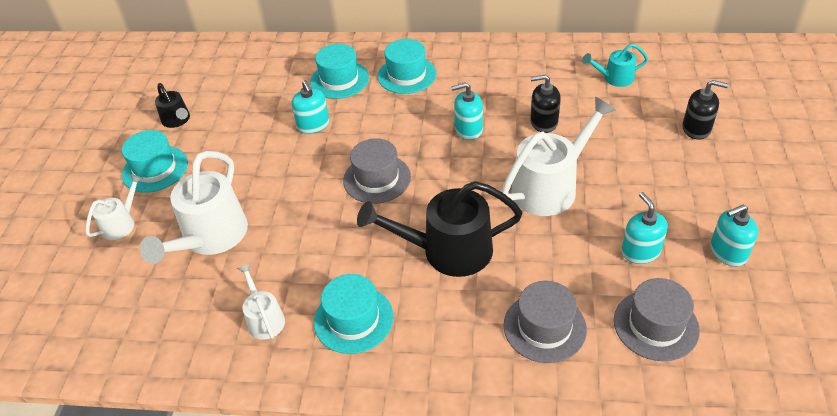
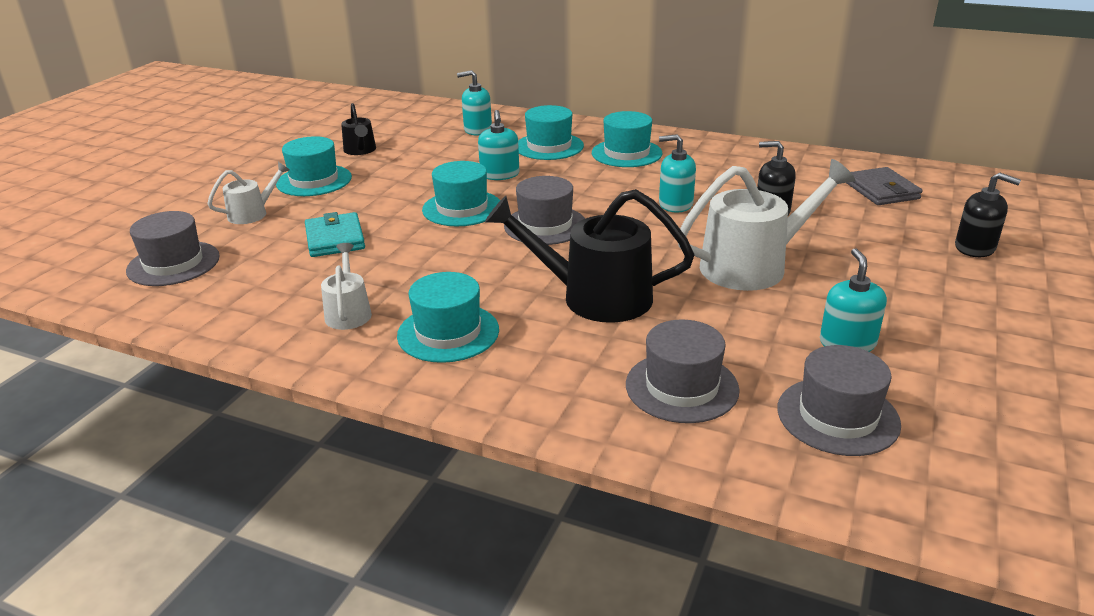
camera: 15 degrees right, 15 degrees down
white watering can [140,151,248,264] -> turquoise wallet [305,212,365,257]
turquoise watering can [582,43,648,87] -> grey wallet [847,167,922,205]
turquoise soap dispenser [710,204,758,267] -> turquoise soap dispenser moved to [457,70,492,135]
none -> grey hat [126,211,220,286]
none -> turquoise hat [422,161,500,226]

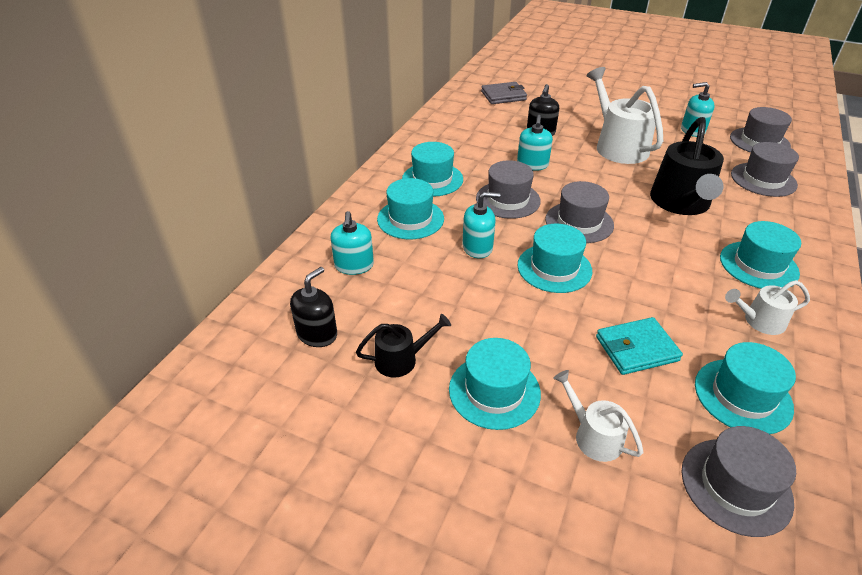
camera: 90 degrees left, 10 degrees up
black soap dispenser [955,172,1021,257] -> black soap dispenser moved to [290,267,337,347]
none -> grey hat [476,160,541,219]
none -> turquoise hat [695,342,796,434]

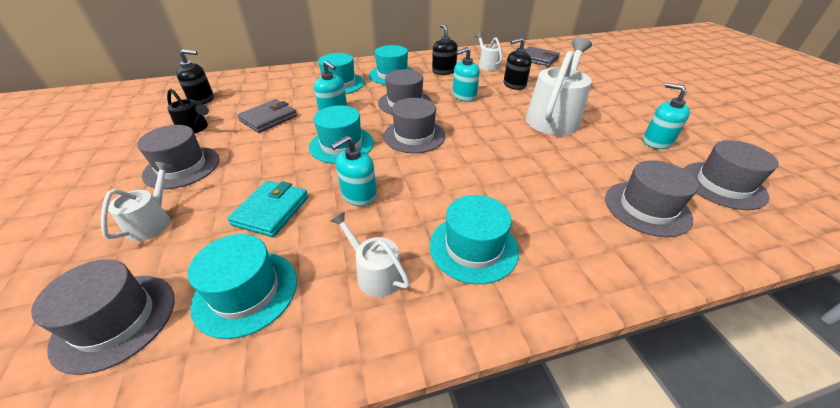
camera: 50 degrees right, 0 degrees up
turquoise soap dispenser [330,211,374,275] -> turquoise soap dispenser moved to [331,135,377,206]
turquoise hat [449,338,541,430] -> grey hat [137,125,219,189]
turquoise wallet [596,317,683,375] -> turquoise wallet turned 75 degrees clockwise [227,181,308,237]
black watering can [650,117,724,215] -> none
none -> grey wallet [237,99,297,133]
none -> black soap dispenser [432,24,458,75]
none -> white watering can [475,32,502,71]

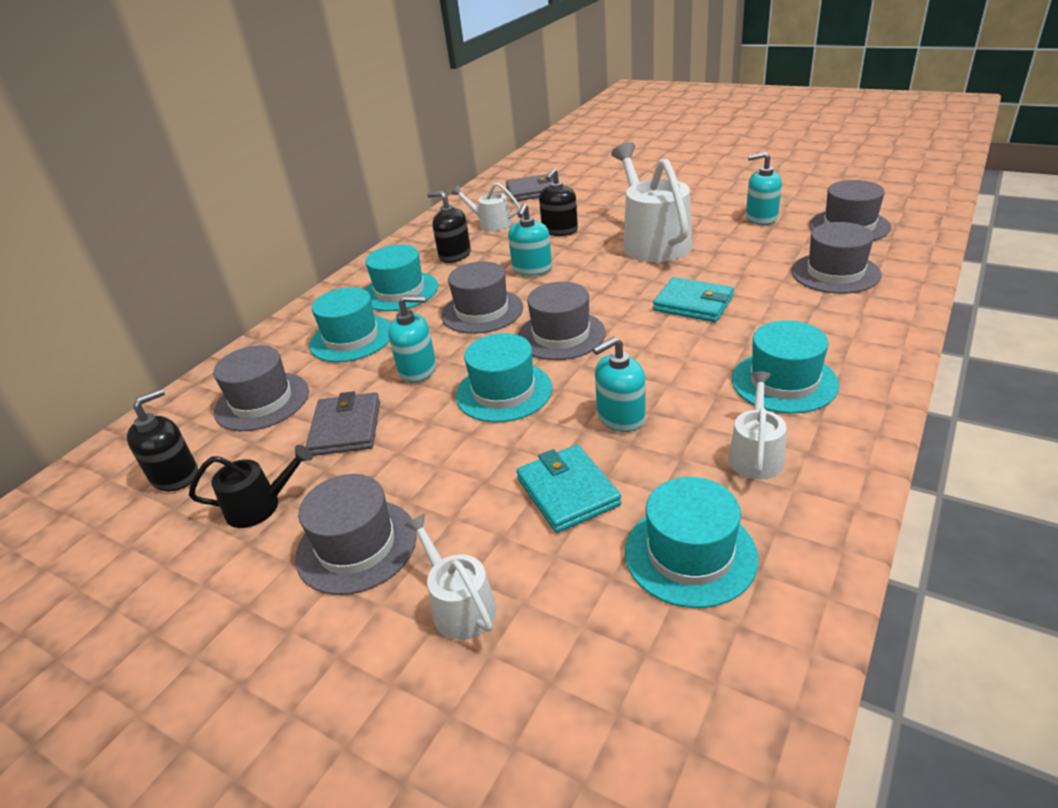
camera: 40 degrees left, 5 degrees down
grey hat [31,259,175,375] -> grey hat moved to [213,345,309,431]
turquoise soap dispenser [331,135,377,206] -> turquoise soap dispenser turned 60 degrees clockwise [593,337,646,432]
white watering can [331,212,410,297] -> white watering can turned 105 degrees clockwise [728,372,787,480]
none -> turquoise wallet [653,277,734,322]

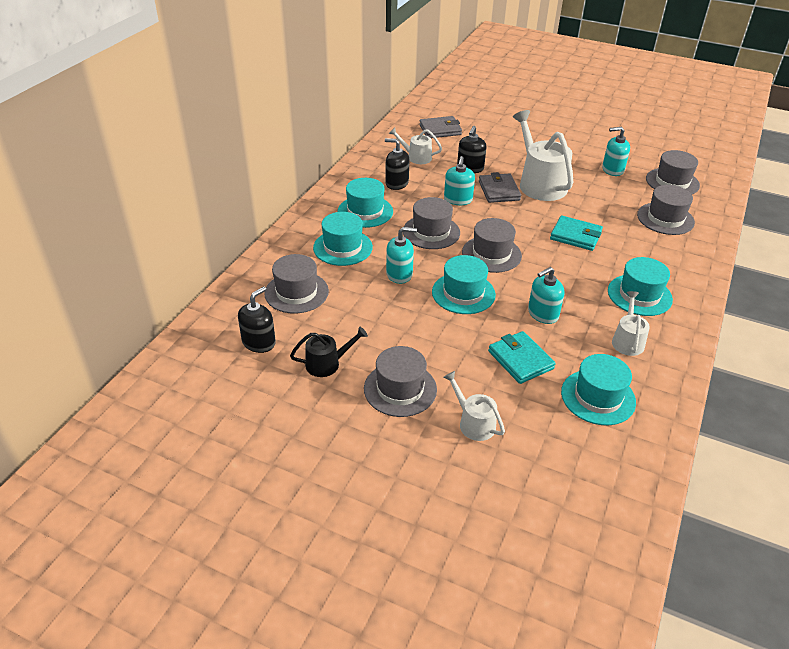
camera: 10 degrees left, 5 degrees up
grey wallet [306,391,380,456] -> grey wallet moved to [479,172,521,203]

